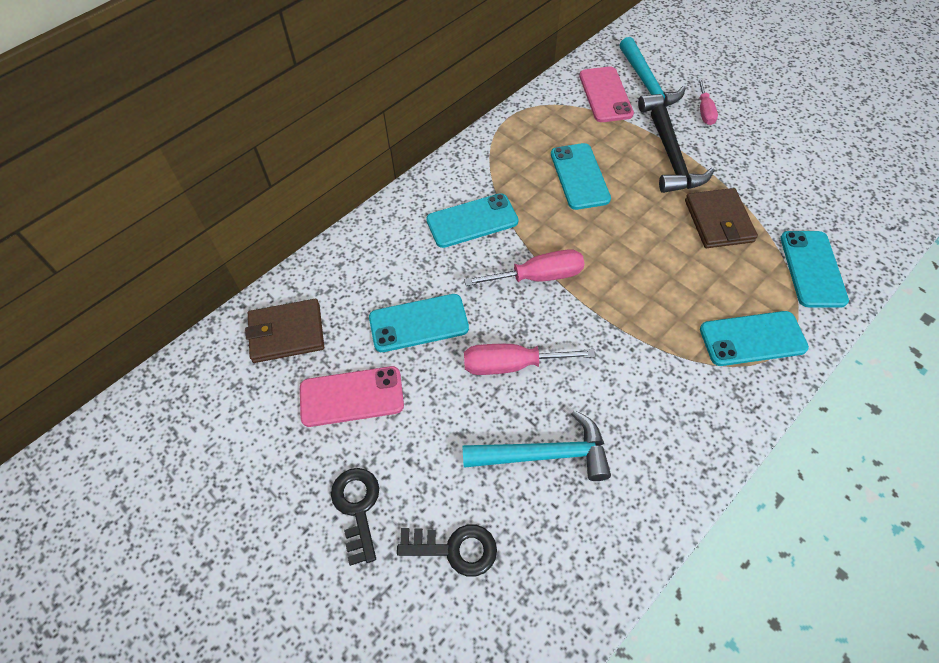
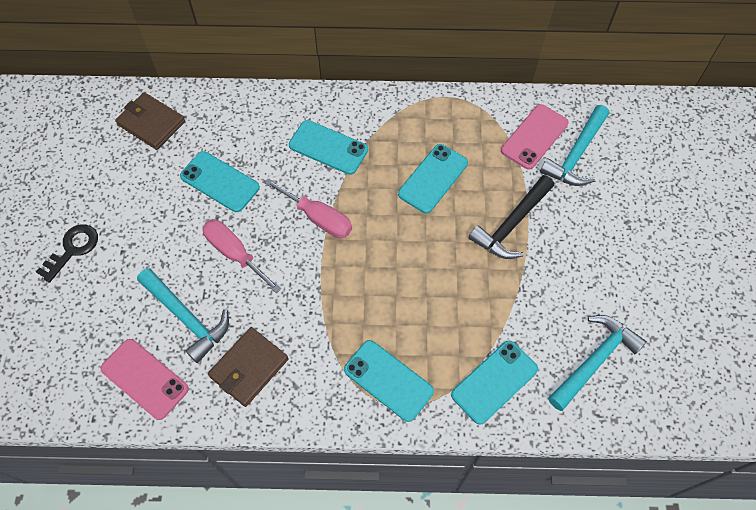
camera: 45 degrees right, 5 degrees up
pink phone [300,366,404,427] -> pink phone moved to [100,339,189,420]
black key [397,525,497,577] -> none
brown wallet [685,188,758,248] -> brown wallet moved to [208,327,288,407]
pink screwdriver [698,78,718,125] -> none
none -> turquoise hammer [548,315,647,411]

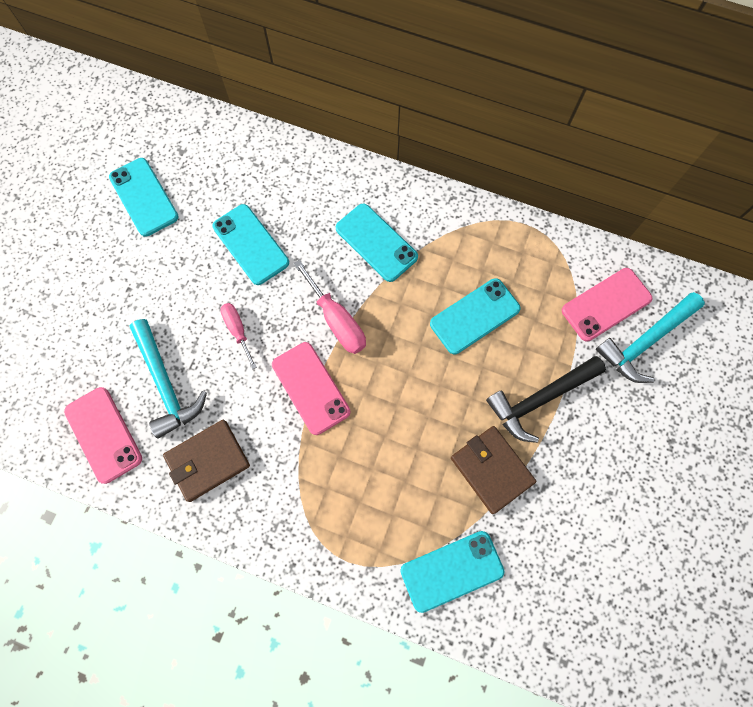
camera: 20 degrees right, 10 degrees up
black key [36,224,98,283] -> none
brown wallet [115,92,185,150] -> brown wallet moved to [451,426,536,514]
pink screwdriver [202,220,282,293] -> pink screwdriver [220,303,257,370], size x0.64
turquoise phone [344,340,434,422] -> turquoise phone moved to [109,158,179,237]
turquoise hammer [548,315,647,411] -> none
none -> pink phone [272,342,350,435]

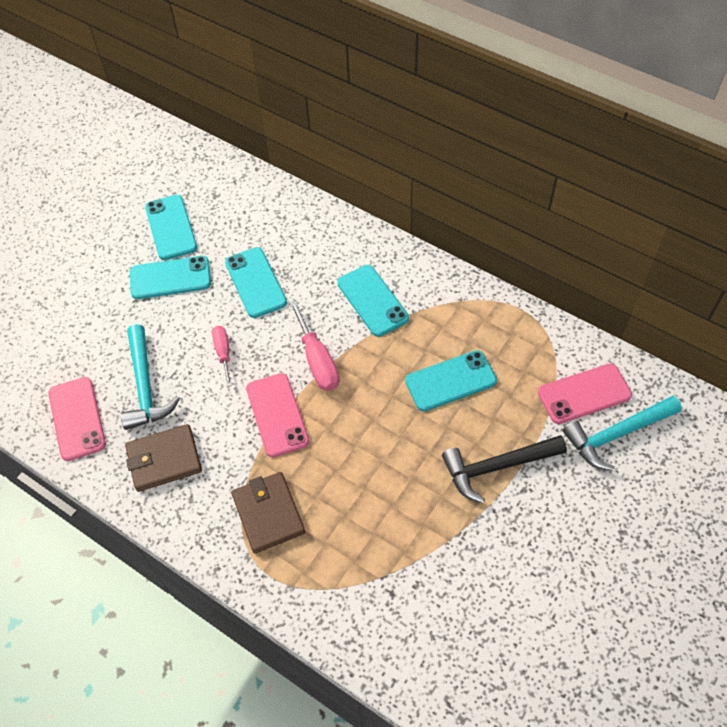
camera: 15 degrees right, 15 degrees down
turquoise phone [400,531,505,613] -> turquoise phone moved to [130,256,211,299]
brown wallet [451,426,536,514] -> brown wallet moved to [231,472,305,554]

